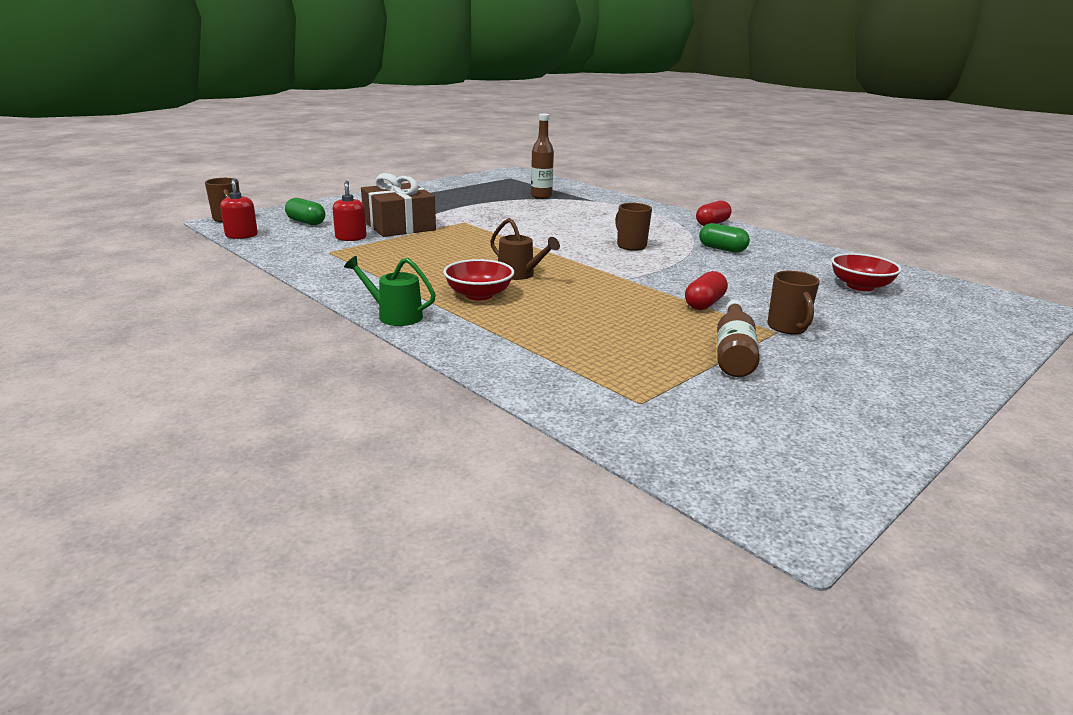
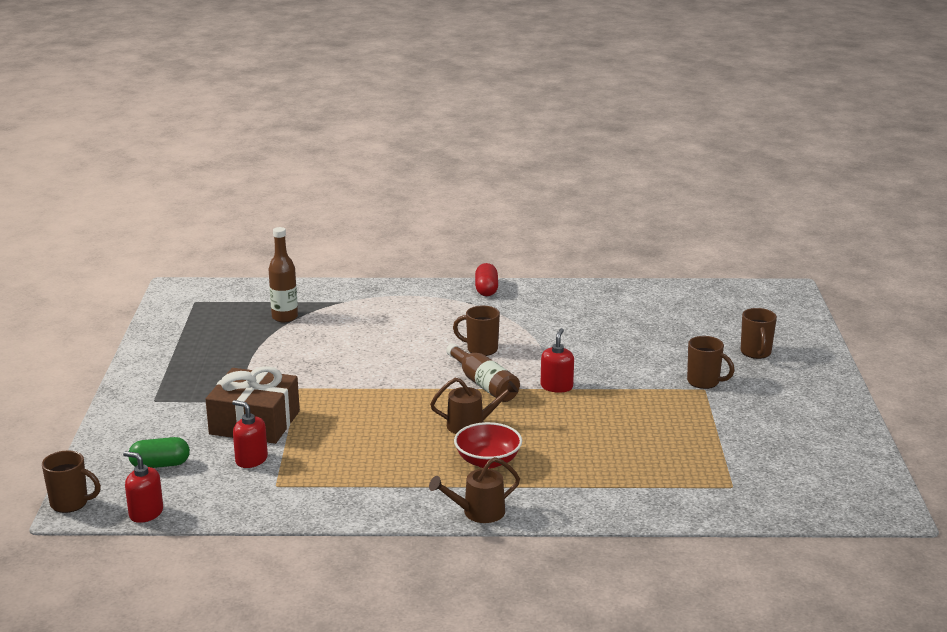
camera: 45 degrees left, 0 degrees up
green watering can [344,256,436,326] -> brown watering can [429,457,520,523]
red capsule [685,271,728,310] -> none
green capsule [699,223,750,253] -> none
brown bottle [717,300,760,377] -> brown bottle moved to [446,343,520,402]
red bowl [831,253,902,291] -> none
none -> red soap dispenser [541,328,574,393]
none -> brown mug [741,308,777,359]

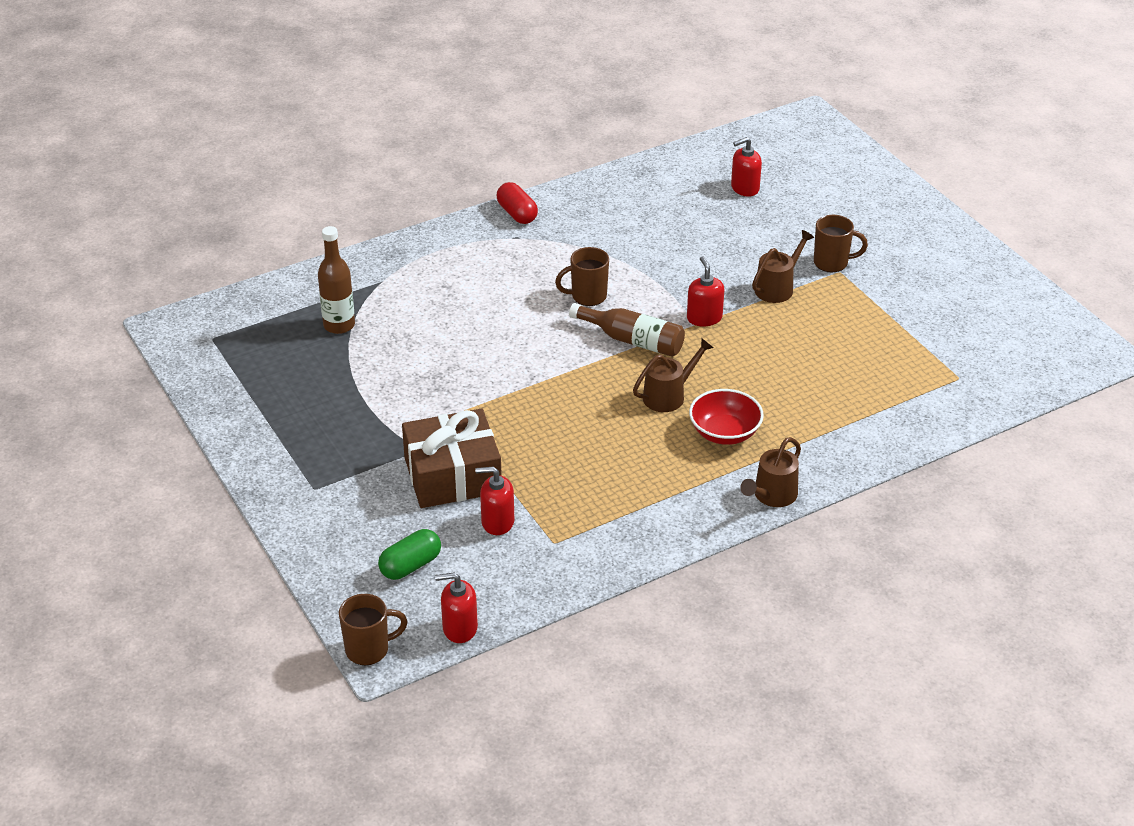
camera: 30 degrees left, 15 degrees up
brown mug [741,308,777,359] -> none
none -> red soap dispenser [731,137,762,197]
none -> brown watering can [752,230,814,303]

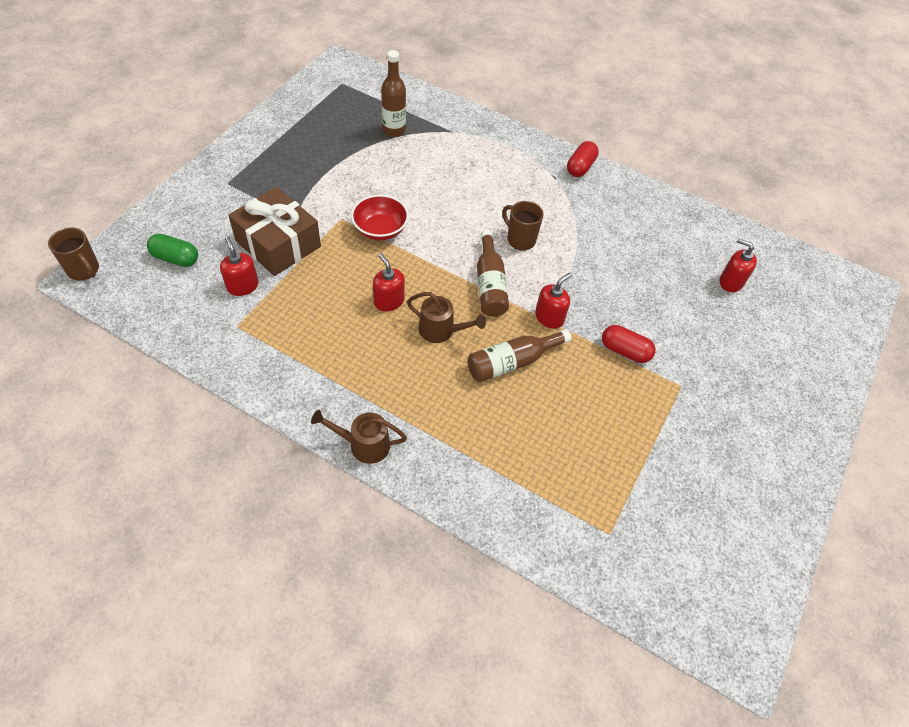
camera: 55 degrees right, 15 degrees up
red soap dispenser [435,572,478,643] -> red soap dispenser moved to [373,253,405,312]
red bowl [689,389,764,445] -> red bowl moved to [351,195,409,241]
brown watering can [752,230,814,303] -> red capsule [602,325,656,363]
brown mug [814,215,868,272] -> none
none -> brown bottle [467,329,571,382]

